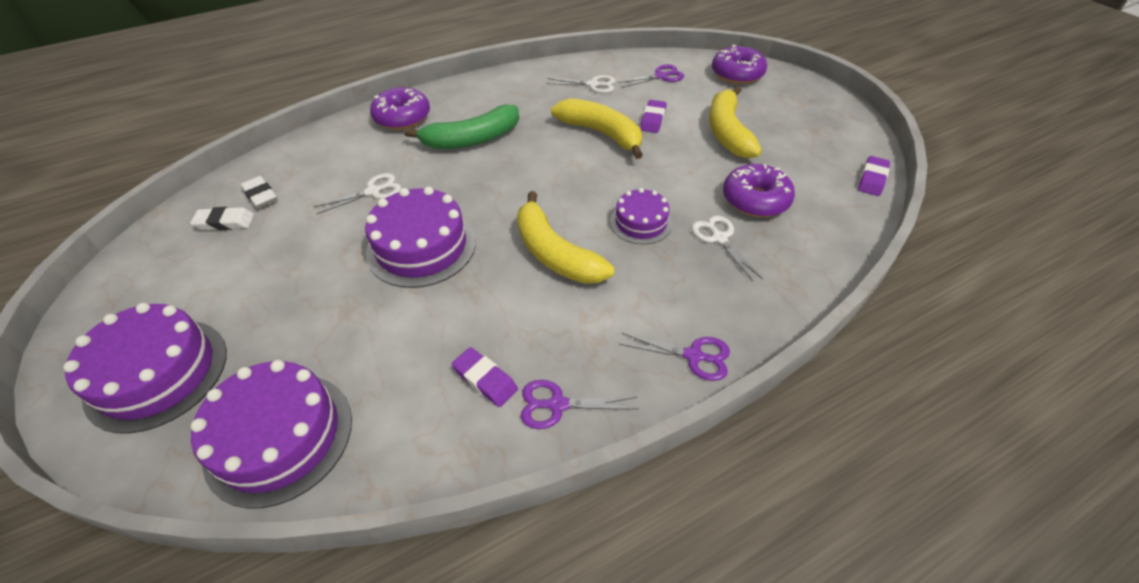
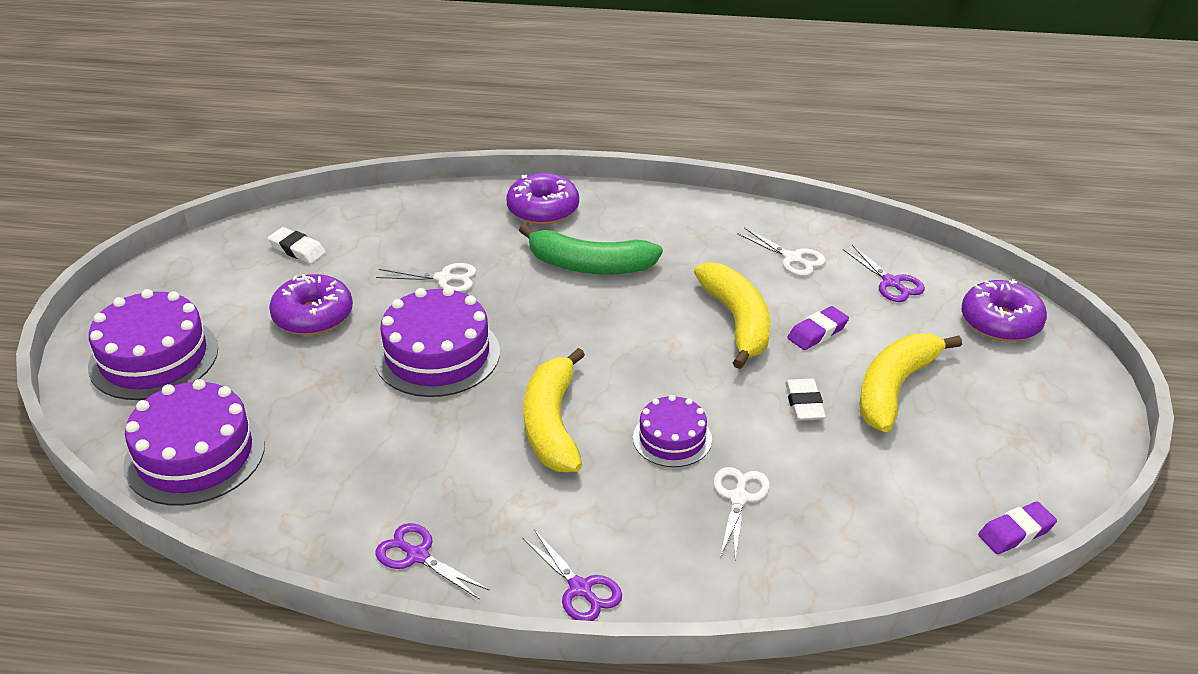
camera: 35 degrees right, 10 degrees down
white eraser [240,176,277,208] -> white eraser moved to [785,379,826,421]
purple eraser [452,347,518,407] -> none
purple scissors [618,64,684,88] -> purple scissors turned 45 degrees clockwise [843,245,925,302]
purple donut [723,164,795,217] -> purple donut moved to [269,274,353,335]

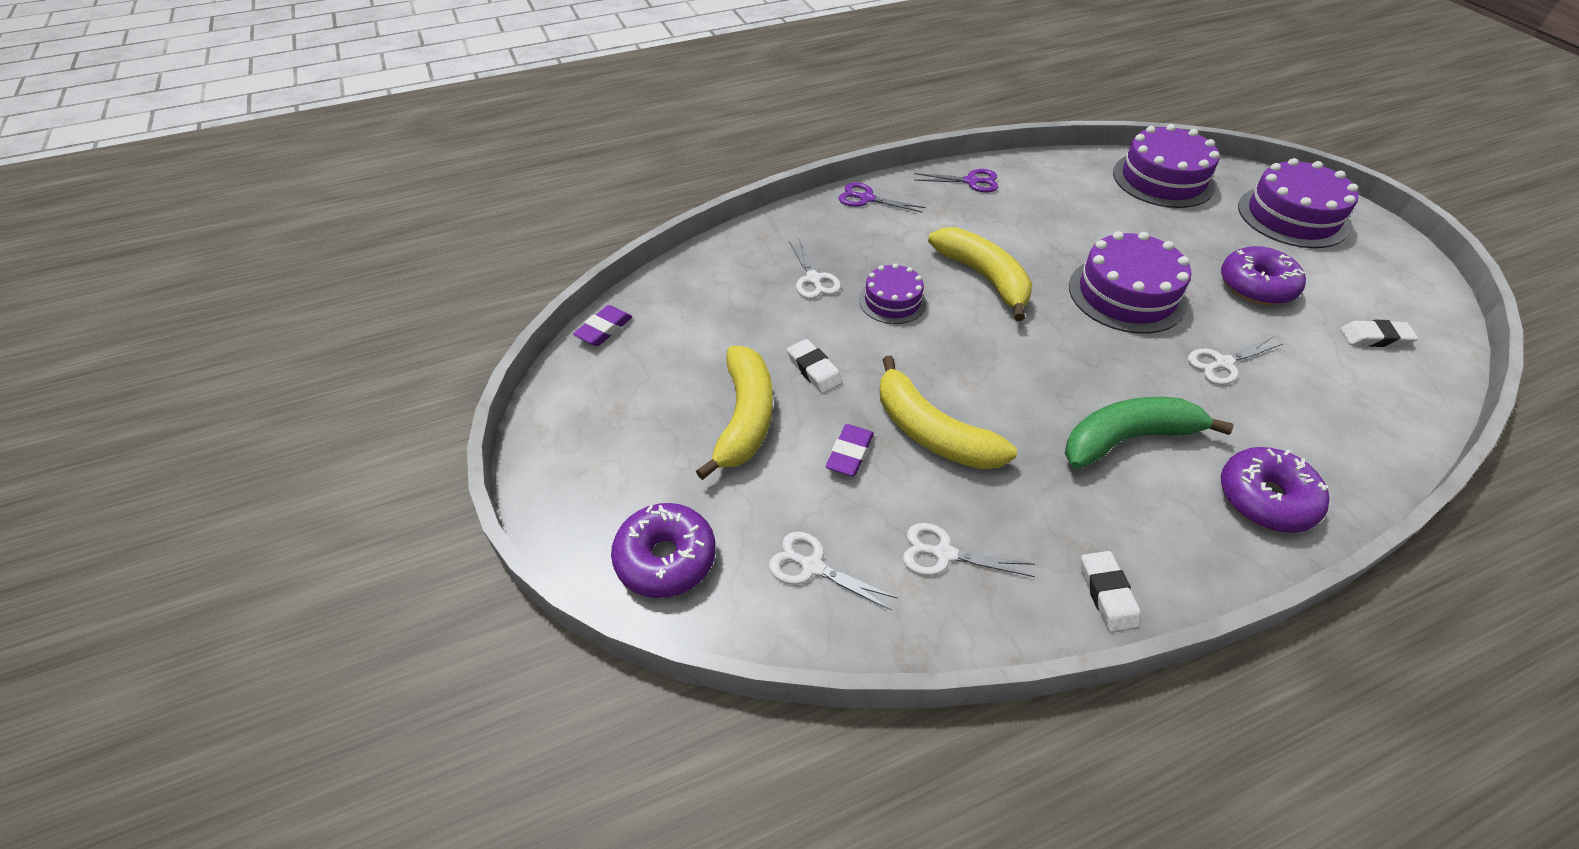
camera: 150 degrees right, 10 degrees up
purple scissors [843,245,925,302] -> white scissors [769,532,898,611]
none -> white eraser [1081,551,1141,633]

